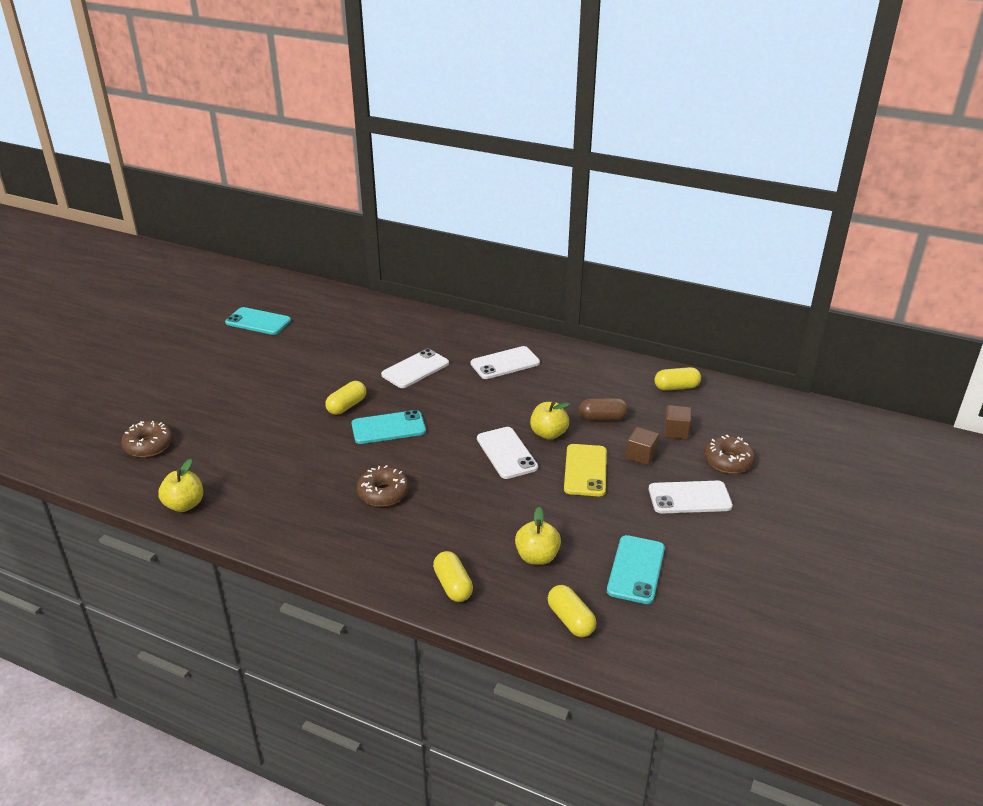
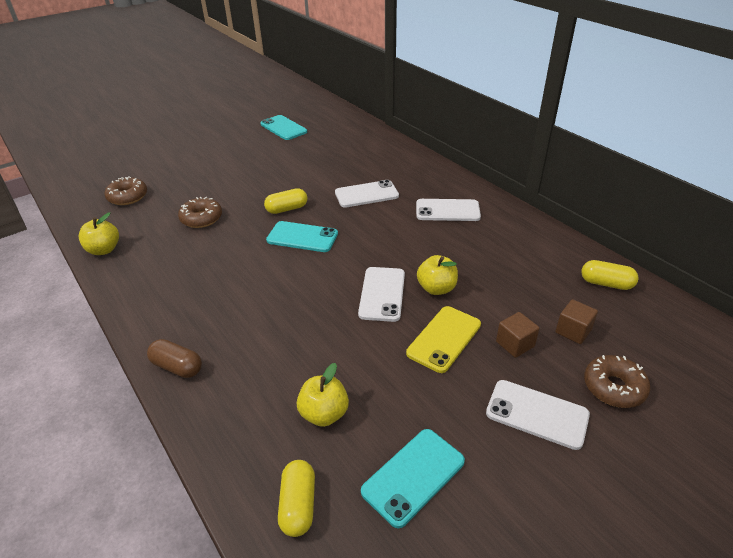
camera: 30 degrees right, 5 degrees up
brown donut [357,465,409,507] -> brown donut moved to [178,197,222,228]
yellow capsule [433,551,473,602] -> none
brown capsule [579,398,628,421] -> brown capsule moved to [147,339,202,378]

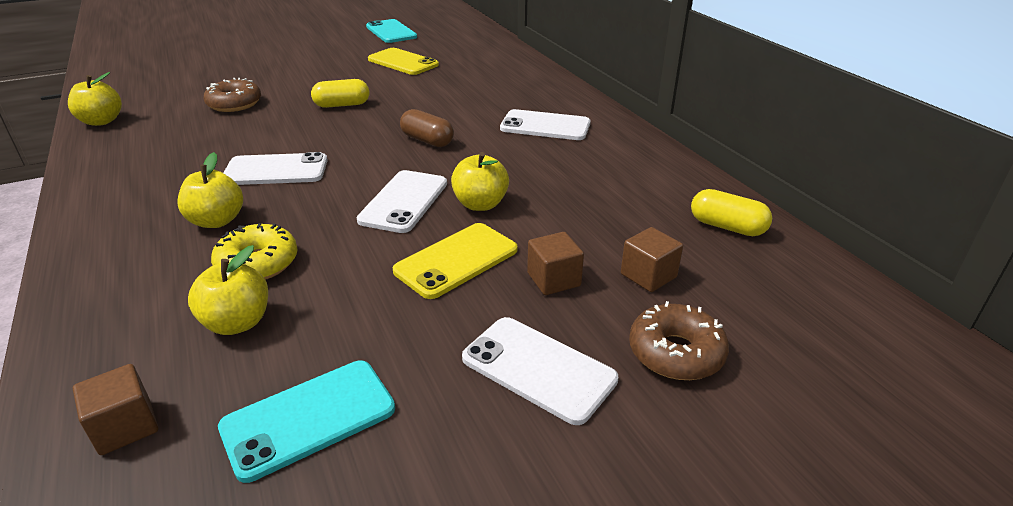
camera: 10 degrees right, 5 degrees down
brown donut [105,176,147,205] -> none
brown capsule [147,339,202,378] -> brown capsule moved to [400,109,454,147]
turquoise phone [266,221,338,252] -> none
yellow capsule [278,460,315,537] -> brown cube [73,364,158,455]
white phone [335,180,399,208] -> white phone moved to [223,152,328,185]
none -> yellow apple [177,152,243,228]
none -> yellow donut [211,223,298,280]
none -> yellow phone [368,48,439,75]

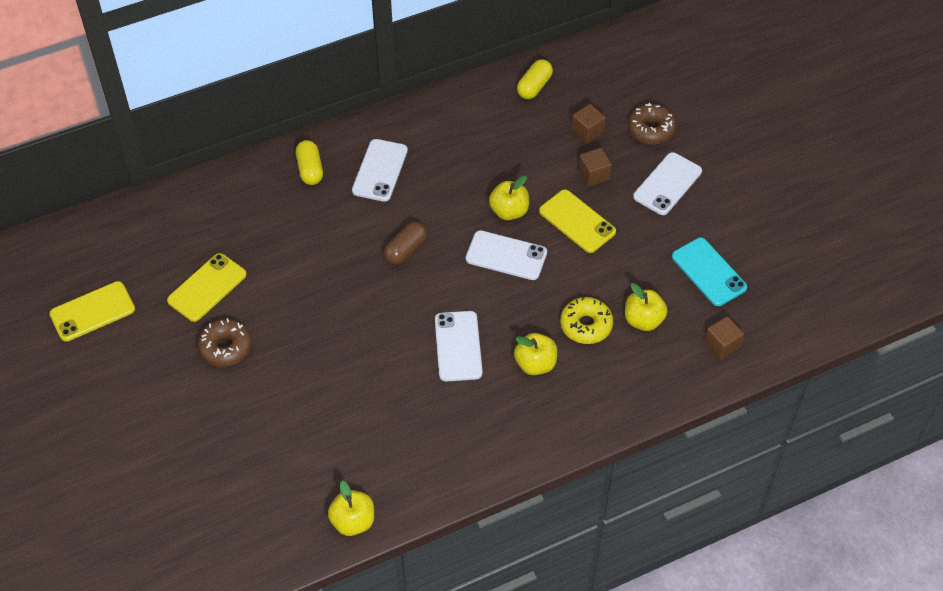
camera: 90 degrees left, 20 degrees up
brown donut [203,78,261,112] -> brown donut moved to [198,318,252,367]
yellow capsule [311,79,369,108] -> yellow capsule moved to [296,140,323,185]
turquoise phone [366,19,417,43] -> yellow phone [49,281,135,342]

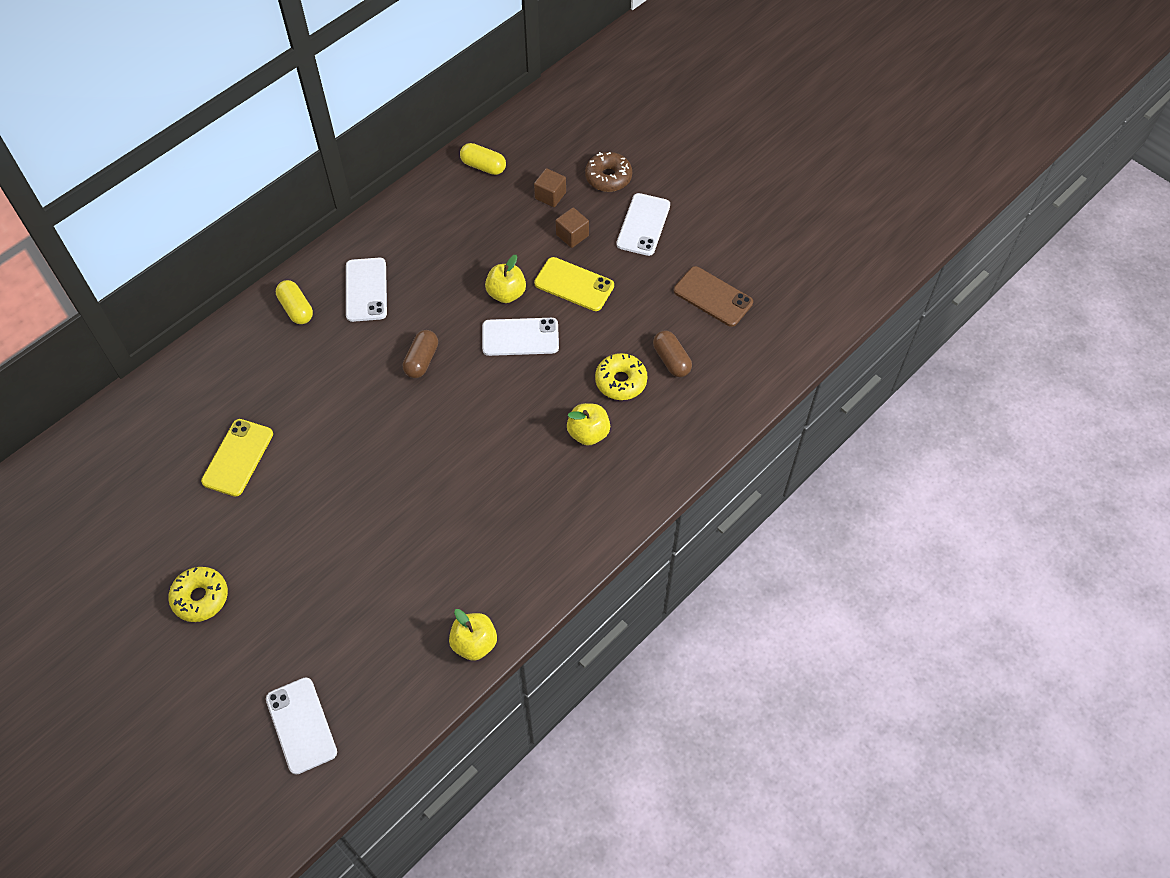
camera: 20 degrees left, 5 degrees up
yellow phone [49,281,135,342] -> none
brown donut [198,318,252,367] -> none
white phone [435,311,483,382] -> white phone moved to [266,677,337,775]
yellow capsule [517,59,553,99] -> yellow capsule turned 75 degrees counterclockwise [460,143,506,175]
yellow apple [625,283,668,331] -> brown capsule [653,331,692,377]
turquoise phone [672,238,747,306] -> brown phone [674,266,753,327]
brown cube [704,316,744,360] -> none
none -> yellow donut [168,567,228,622]

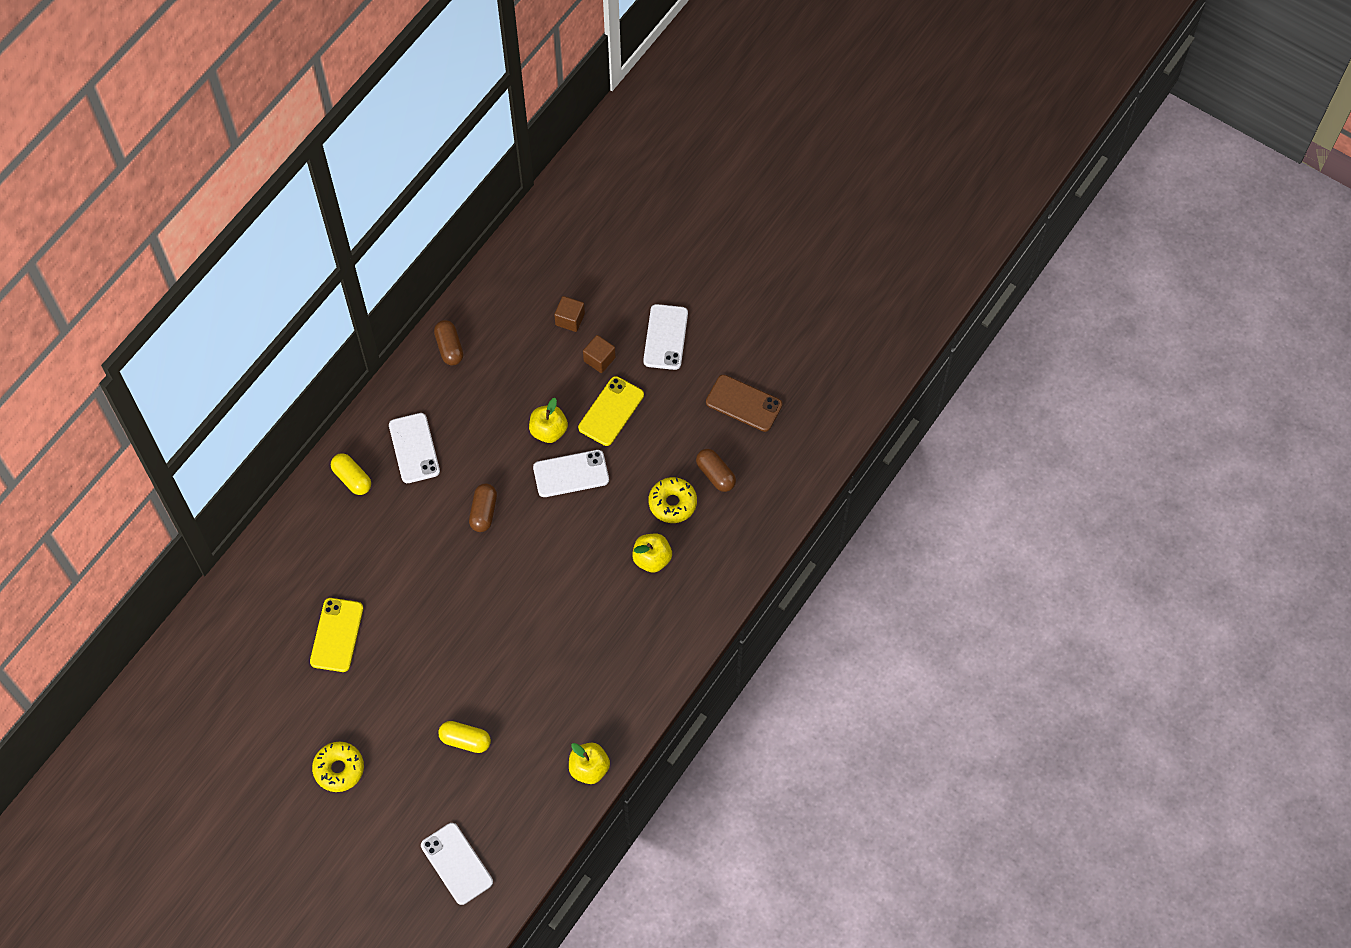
camera: 10 degrees left, 5 degrees up
yellow capsule [460,143,506,175] -> yellow capsule moved to [438,721,491,753]
yellow phone [534,257,614,311] -> yellow phone turned 75 degrees counterclockwise [578,376,644,446]
brown donut [585,152,632,192] -> none
none -> brown capsule [434,320,463,366]

